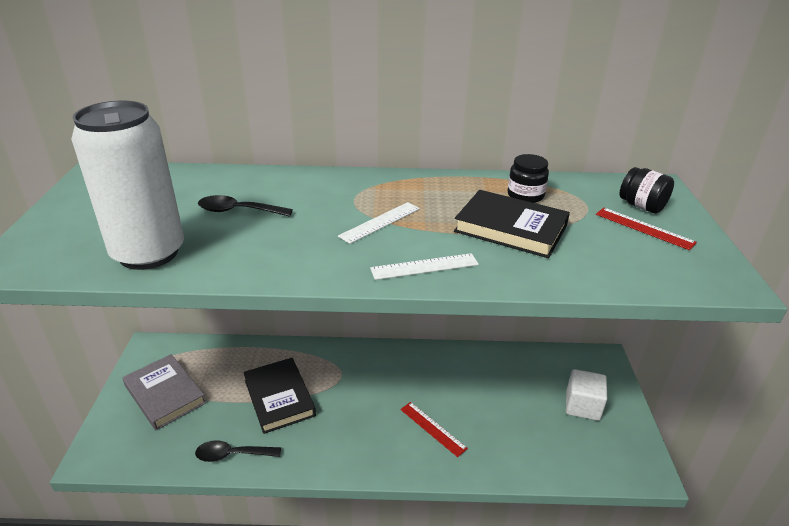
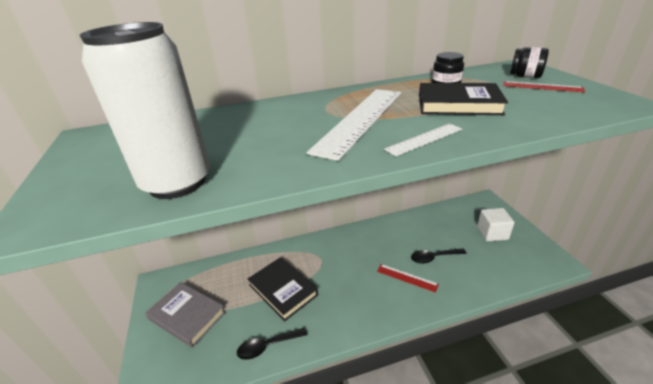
camera: 15 degrees left, 0 degrees up
black spoon [198,195,293,217] -> black spoon moved to [411,249,467,264]
white ruler [338,202,420,244] -> white ruler [307,89,401,161], size x2.06

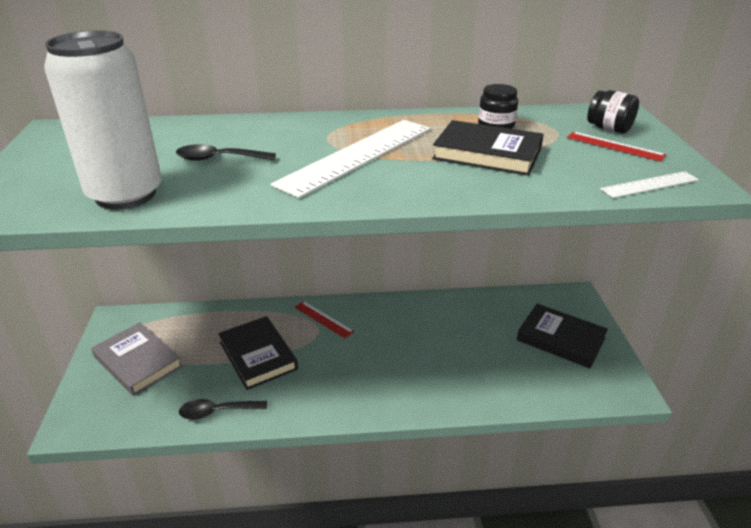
camera: 10 degrees right, 0 degrees up
red ruler [377,264,439,293] -> red ruler moved to [294,301,354,338]
white ruler [384,124,462,156] -> white ruler moved to [600,171,699,198]
black spoon [411,249,467,264] -> black spoon moved to [176,144,276,161]
white cube [477,208,515,241] -> black book [517,304,608,368]

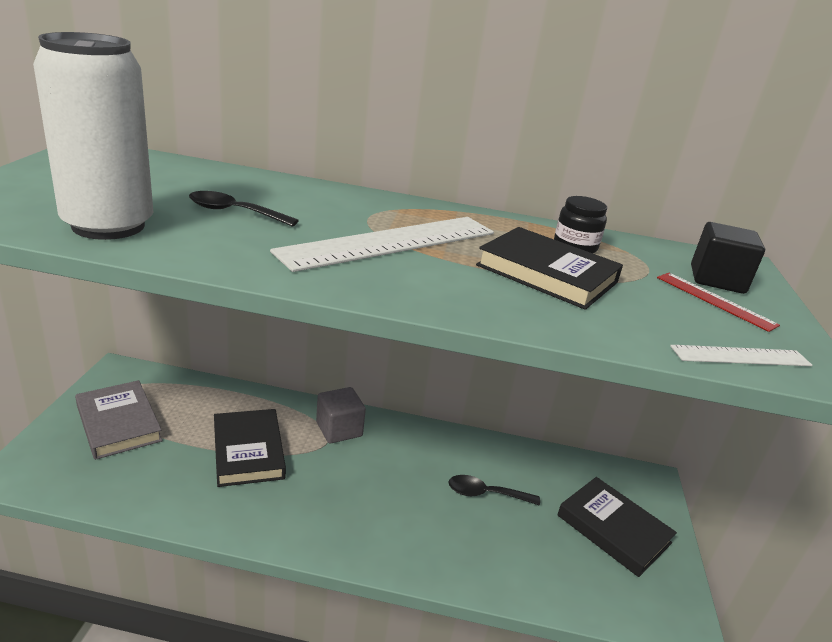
camera: 10 degrees right, 5 degrees down
black spoon [179,399,267,420] -> black spoon moved to [448,475,540,506]
red ruler [294,301,354,338] -> grey cube [316,387,366,444]
black jar [587,90,639,134] -> black cube [691,222,765,294]

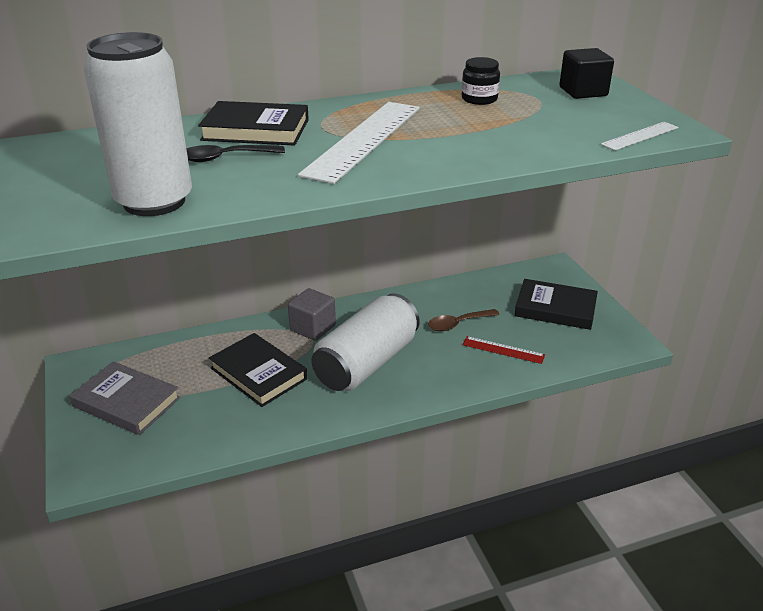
camera: 25 degrees left, 5 degrees up
black spoon [448,475,540,506] -> brown spoon [428,309,499,331]
black book [476,227,623,310] -> black book moved to [198,101,309,146]
red ruler [657,273,780,332] -> red ruler moved to [463,336,545,364]
none -> white can [311,293,420,391]

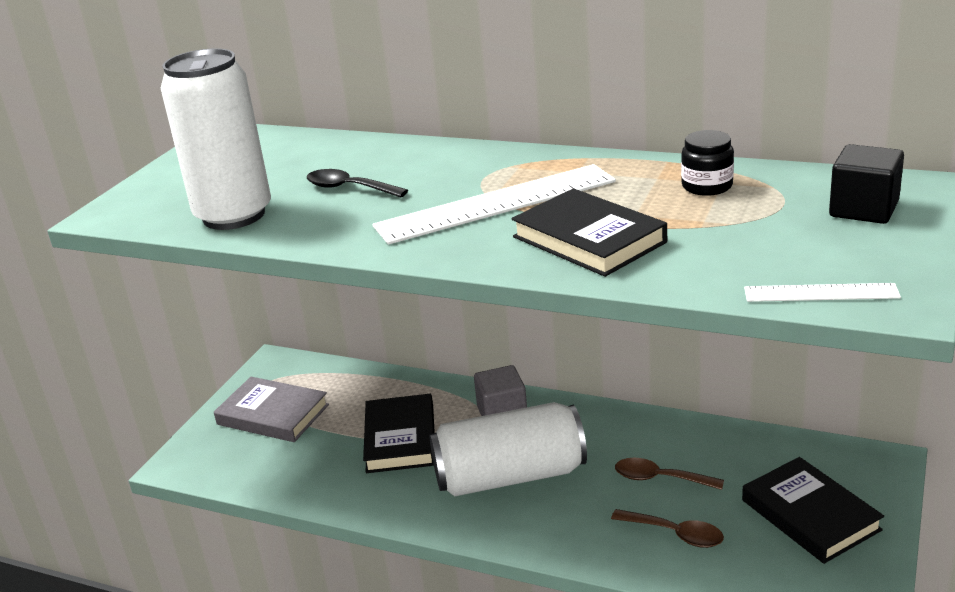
camera: 45 degrees right, 5 degrees down
grey book [70,361,180,435] -> grey book turned 45 degrees counterclockwise [214,377,329,442]
black book [198,101,309,146] -> black book moved to [512,188,667,277]
red ruler [463,336,545,364] -> brown spoon [611,509,724,548]

